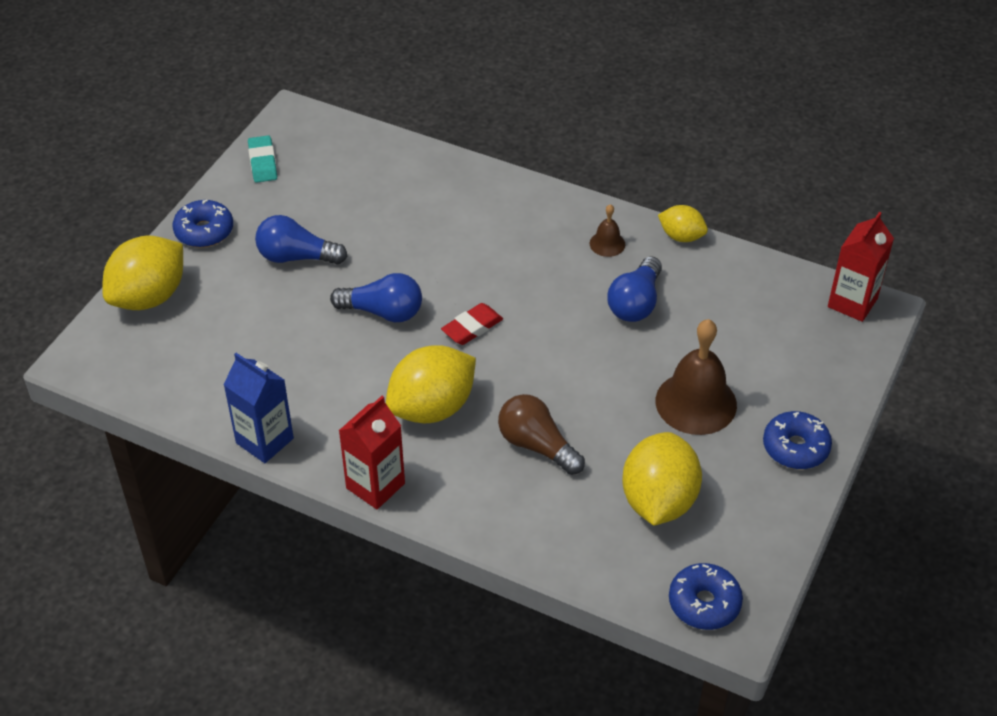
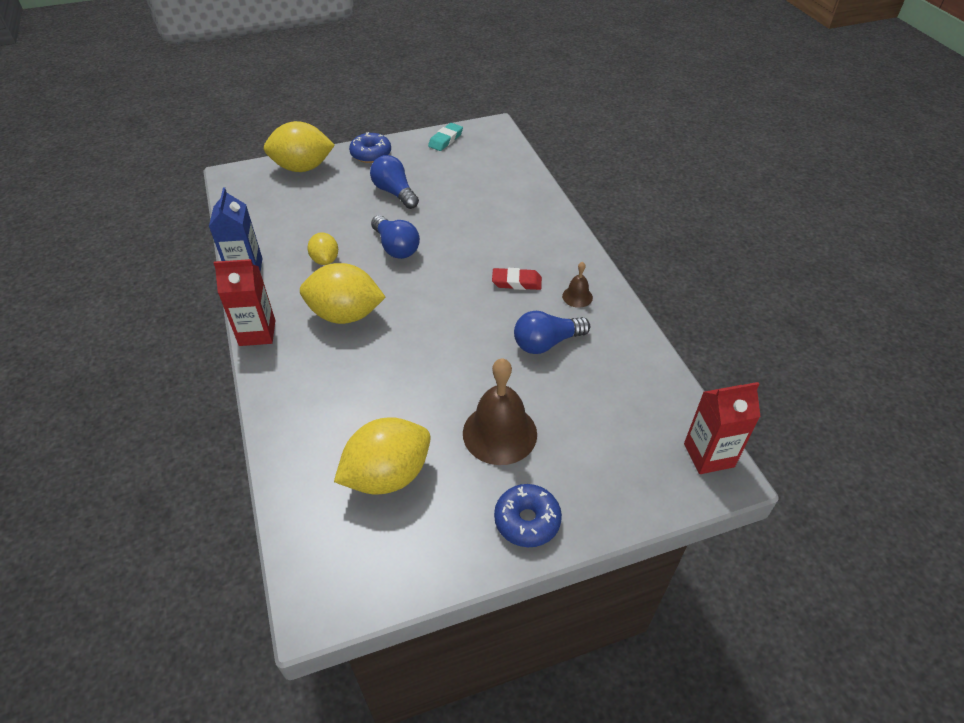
camera: 45 degrees right, 0 degrees up
red eraser [441,303,503,345] -> red eraser moved to [492,268,542,290]
brown light bulb [498,394,585,475] -> none
yellow lemon [658,205,708,242] -> yellow lemon moved to [307,232,338,265]
blue donut [669,563,743,630] -> none

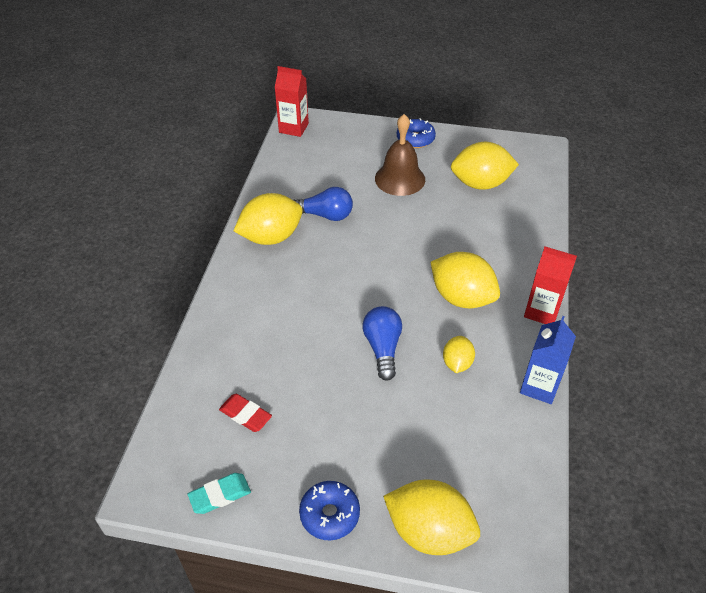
camera: 150 degrees left, 0 degrees up
blue light bulb [370,155,419,209] -> none
red eraser [492,268,542,290] -> red eraser moved to [219,394,272,432]
brown bell [562,261,593,308] -> yellow lemon [234,193,303,245]

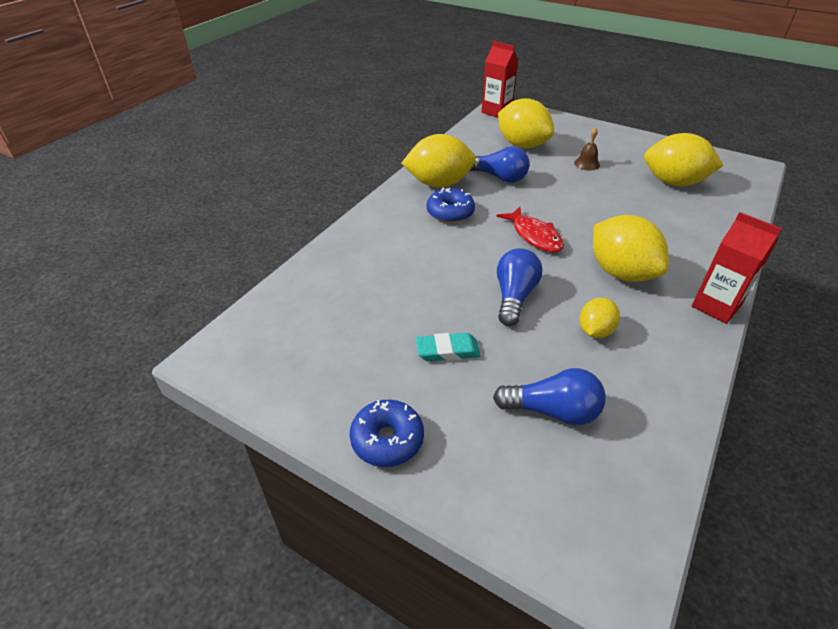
camera: 20 degrees right, 5 degrees down
turquoise eraser [188,473,251,514] -> turquoise eraser moved to [416,333,481,362]
red eraser [219,394,272,432] -> none
brown bell [375,114,425,196] -> brown bell [574,127,600,171], size x0.48
yellow lemon [383,479,480,555] -> yellow lemon moved to [498,98,554,148]
blue donut [397,118,436,148] -> blue donut moved to [427,188,475,223]
blue carton [520,316,576,404] -> none
none -> blue light bulb [493,368,606,425]
none -> red fish [497,207,564,253]

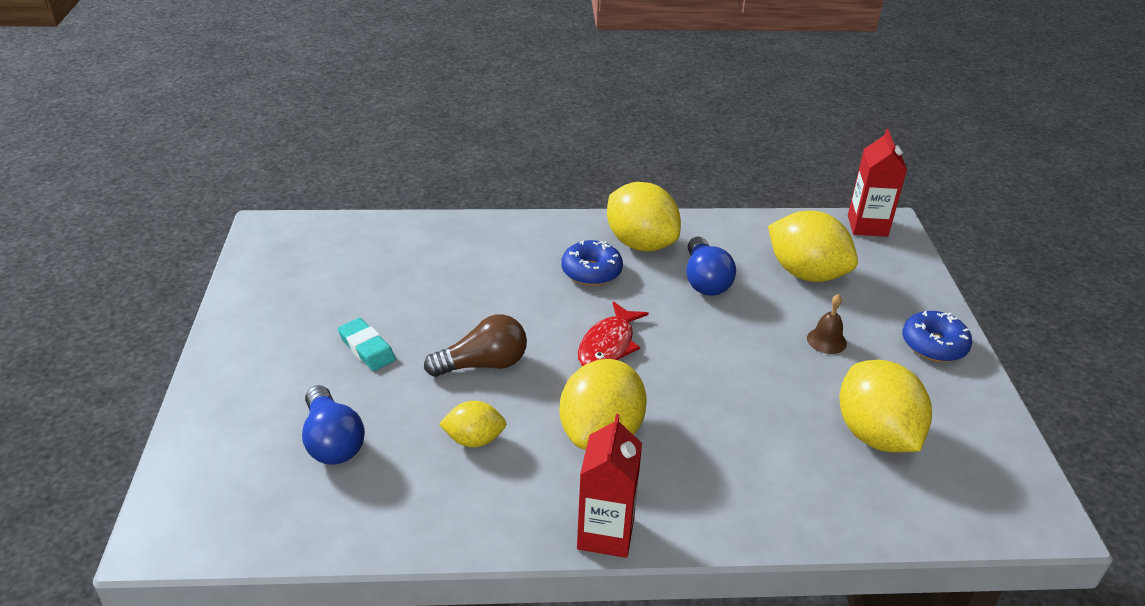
camera: 55 degrees right, 5 degrees down
blue donut [350,400,424,467] -> blue donut moved to [903,311,972,362]
blue light bulb [497,248,542,326] -> brown light bulb [424,314,527,377]
yellow lemon [498,98,554,148] -> yellow lemon turned 60 degrees counterclockwise [768,211,858,282]

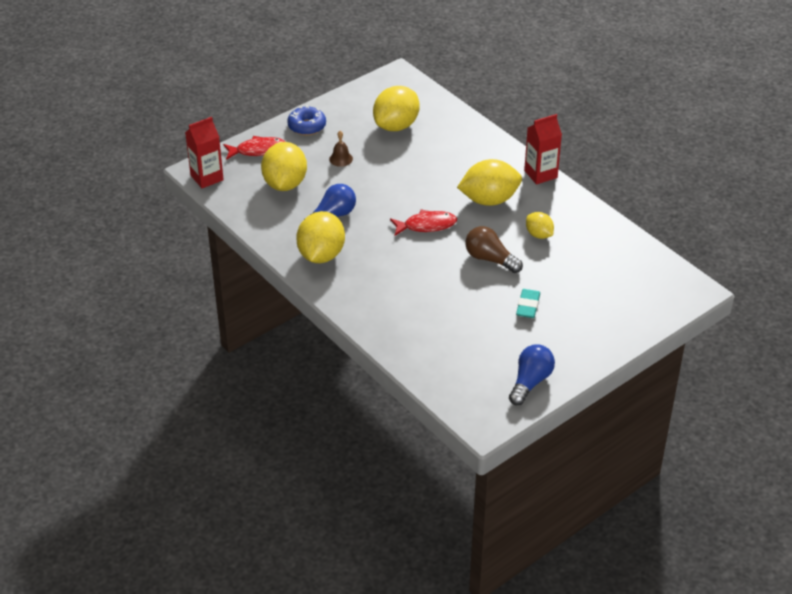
camera: 125 degrees left, 5 degrees up
blue light bulb [302,385,365,465] -> blue light bulb moved to [509,345,555,405]
blue donut [562,240,623,286] -> none
none -> red fish [223,136,286,160]

